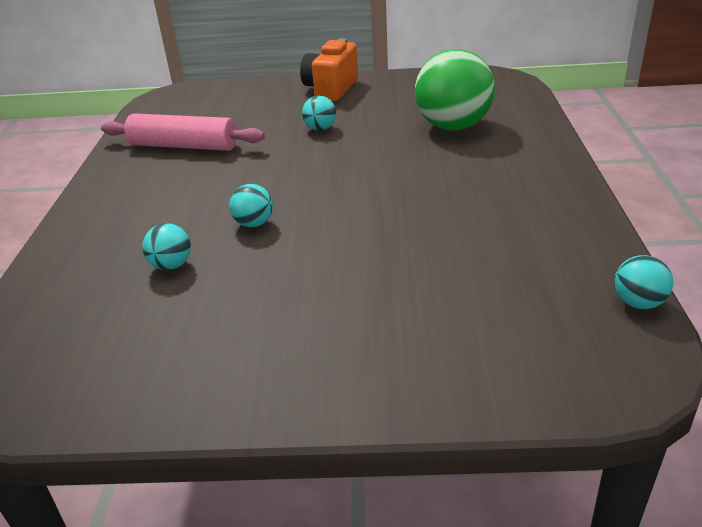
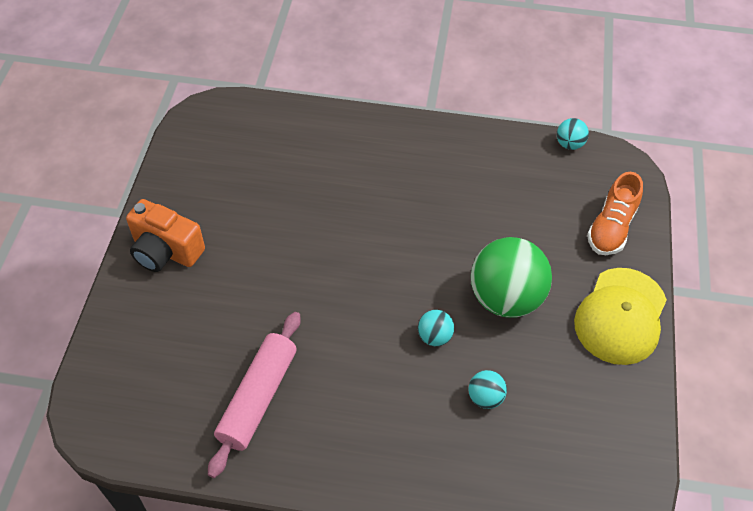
camera: 85 degrees left, 20 degrees up
turquoise ball [302,96,336,131] -> none
green ball [415,49,495,131] -> green ball moved to [471,237,552,318]
none -> yellow cap [574,268,667,365]
none -> orange shoe [587,172,643,255]

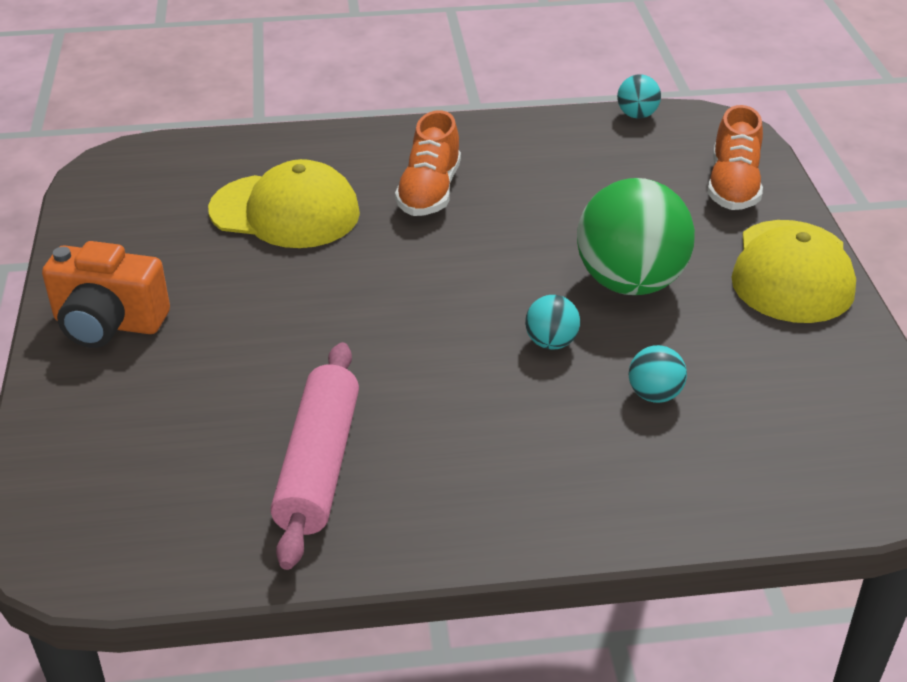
camera: 15 degrees left, 15 degrees down
none -> yellow cap [208,159,360,248]
none -> orange shoe [395,110,461,216]

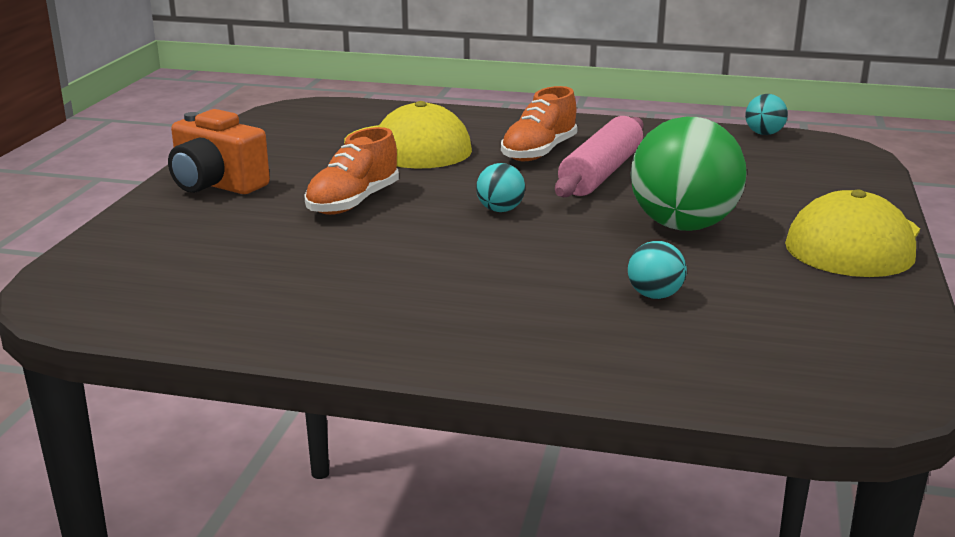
camera: 20 degrees right, 15 degrees down
pink rolling pin [271,342,359,570] -> pink rolling pin moved to [555,116,643,197]
turquoise ball [525,295,580,349] -> turquoise ball moved to [476,163,525,212]
orange shoe [707,105,763,210] -> orange shoe moved to [304,127,399,215]

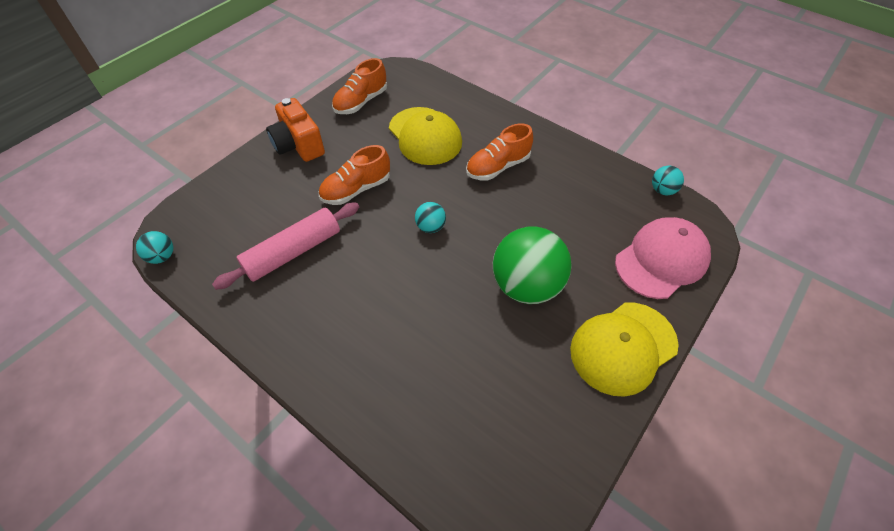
camera: 25 degrees right, 30 degrees up
pink rolling pin [555,116,643,197] -> pink rolling pin moved to [212,202,359,290]
turquoise ball [628,241,687,299] -> turquoise ball moved to [136,231,173,264]
none -> orange shoe [332,58,387,114]
none -> pink cap [615,217,711,299]

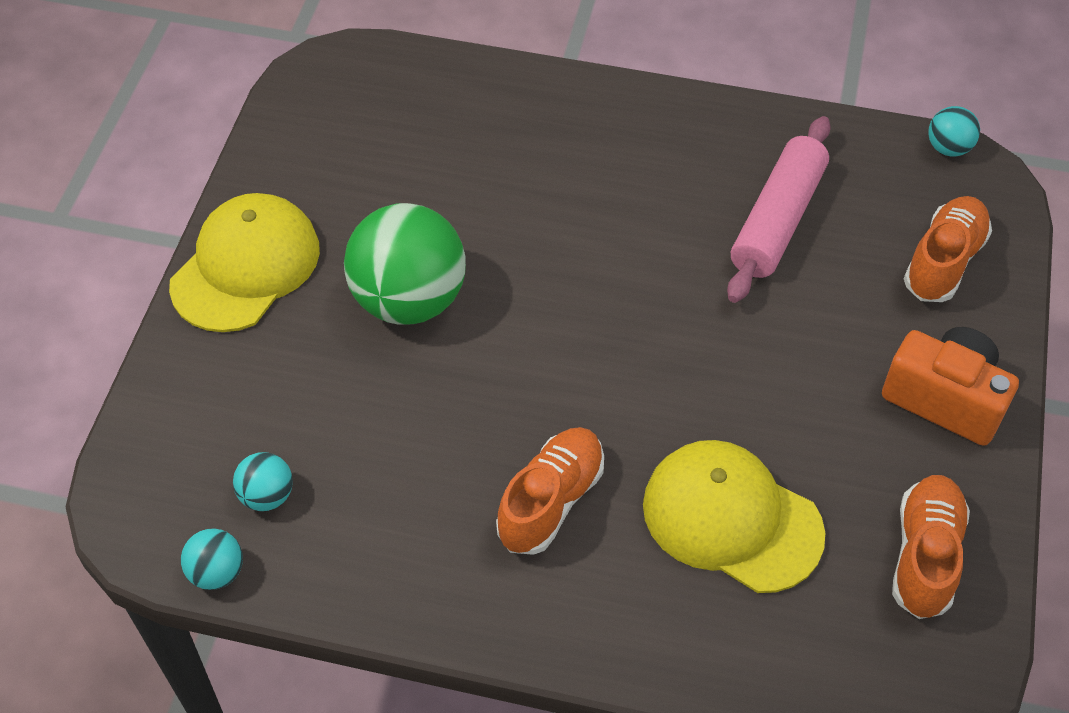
camera: 155 degrees right, 0 degrees up
orange shoe [319,145,390,205] -> orange shoe moved to [904,196,992,302]
turquoise ball [415,202,446,233] -> turquoise ball moved to [233,452,293,511]
pink cap [615,217,711,299] -> none

